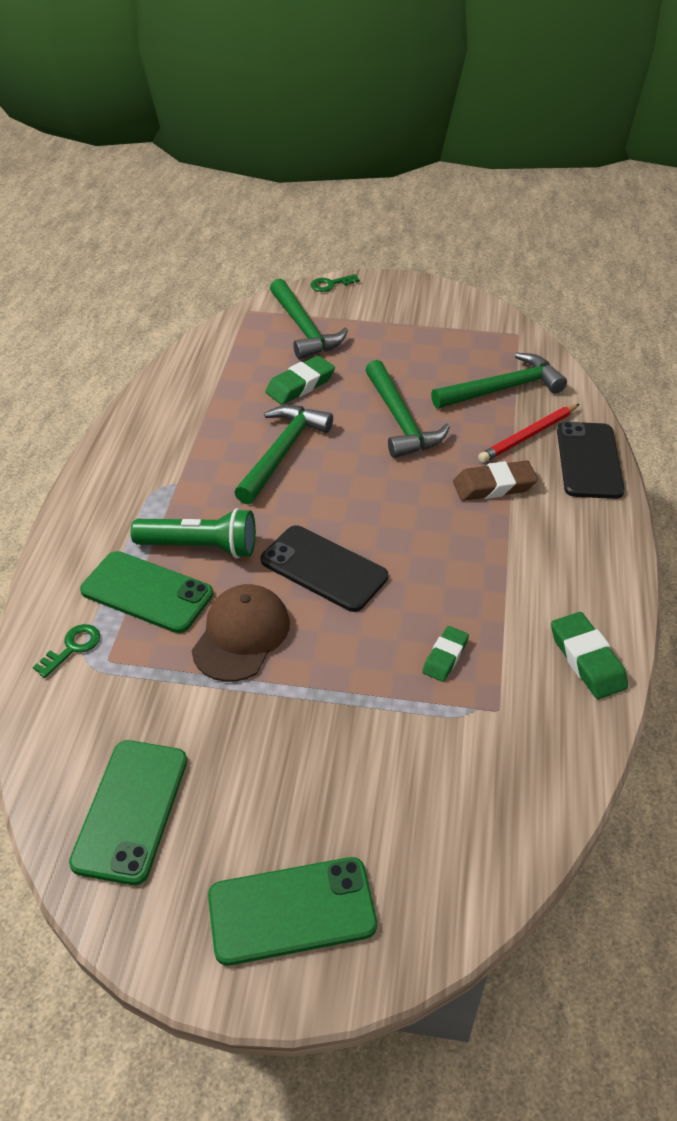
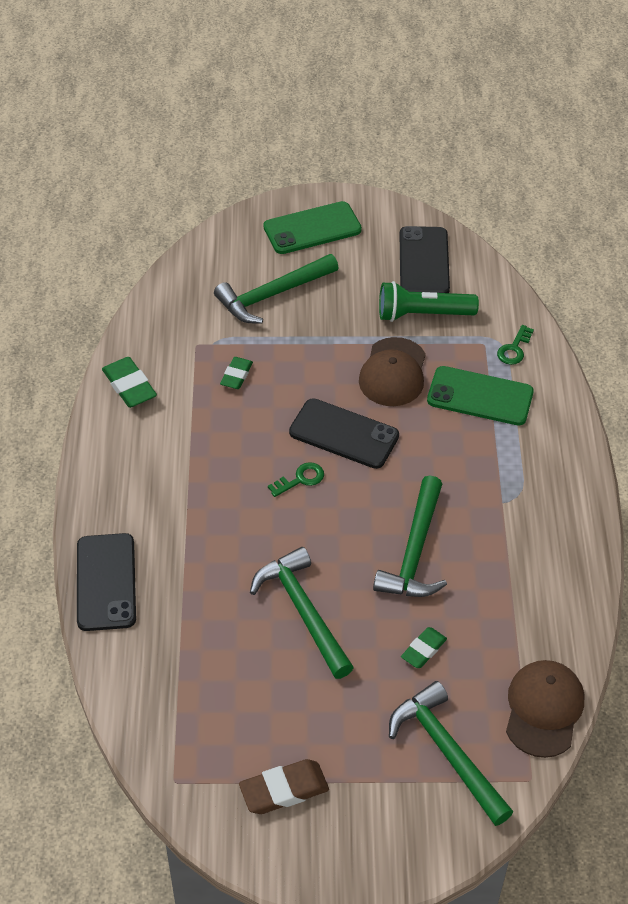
camera: 170 degrees right, 5 degrees up
green phone [69,740,187,885] -> black phone [400,226,450,293]
green flashlight [131,508,256,559] -> green flashlight moved to [379,281,479,322]
green eraser [265,356,335,405] -> green eraser [401,627,447,668], size x0.65
green key [310,274,360,292] -> green key moved to [268,462,324,497]
green hammer [431,353,567,408] -> green hammer moved to [214,254,338,324]
brown eraser [453,460,538,501] -> brown eraser moved to [239,759,329,814]
red pencil [478,404,579,463] -> none
none -> brown cap [506,660,584,758]

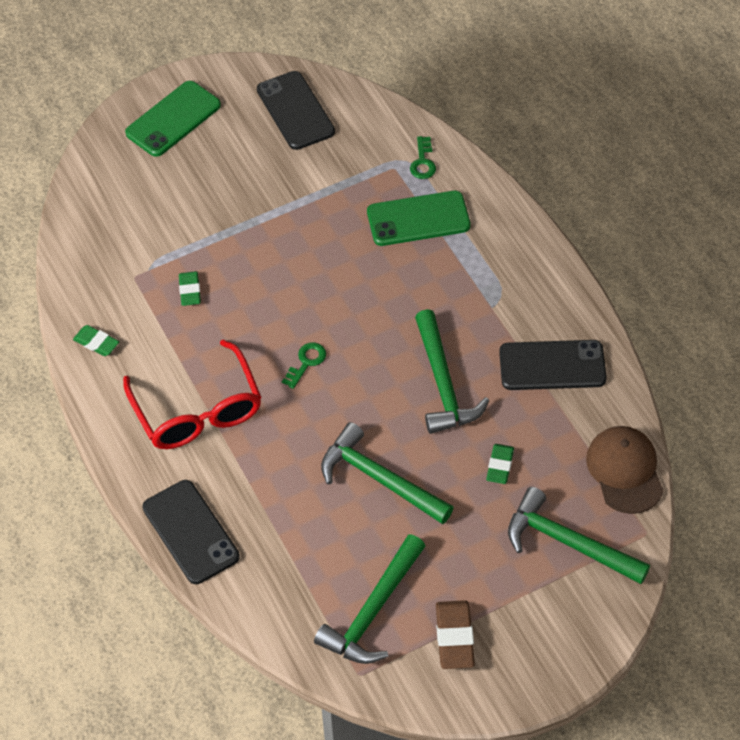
camera: 25 degrees left, 5 degrees up
green eraser [102,357,157,408] -> green eraser [73,325,119,356], size x0.65
green hammer [214,254,338,324] -> green hammer moved to [314,534,425,664]
brown eraser [239,759,329,814] -> brown eraser turned 45 degrees counterclockwise [436,600,475,669]
black phone [289,398,399,469] -> black phone moved to [499,340,607,390]
brown cap [359,337,426,406] -> none
green flashlight [379,281,479,322] -> none
none -> red glasses [123,340,262,449]

